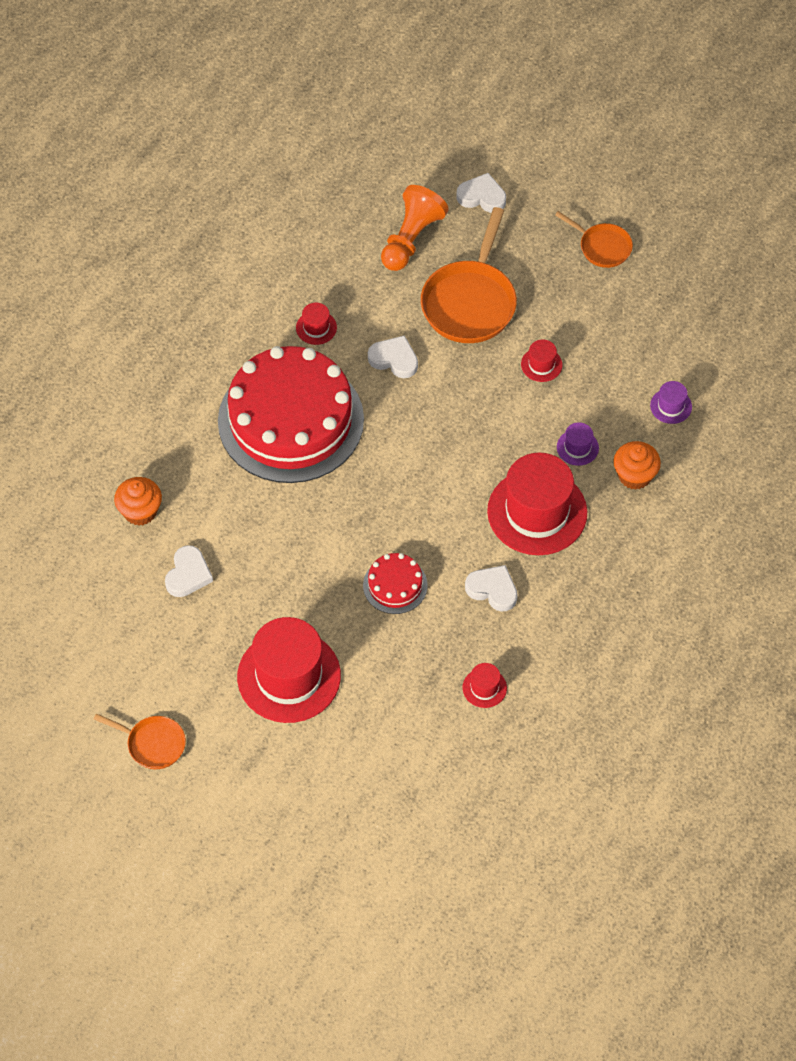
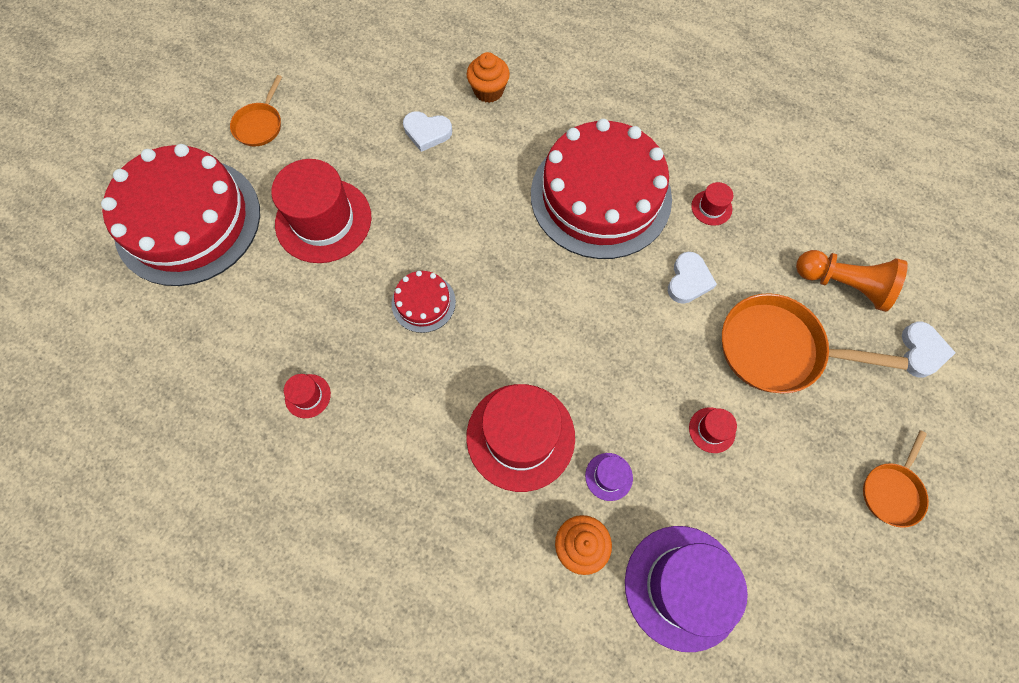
camera: 85 degrees right, 10 degrees up
white heart [465,565,518,612] -> none
purple hat [650,381,692,424] -> purple hat [625,526,748,652], size x2.33
none -> red cake [101,144,260,286]

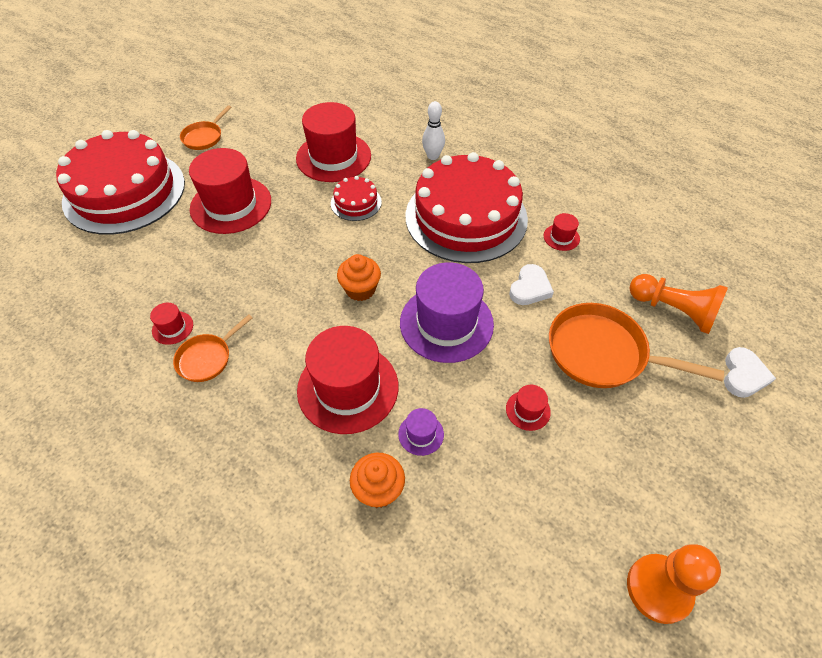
camera: 10 degrees right, 15 degrees down
red cake [392,271,456,333] -> red cake moved to [331,176,382,221]
white heart [403,111,452,152] -> red hat [296,102,371,182]
orange cupcake [467,52,510,103] -> orange cupcake moved to [337,254,381,301]
purple hat [625,526,748,652] -> purple hat moved to [400,262,494,363]
orange pan [863,430,929,528] -> orange pan moved to [173,315,253,382]
none -> white bowling pin [422,101,445,160]
none -> orange pawn [627,544,721,624]

